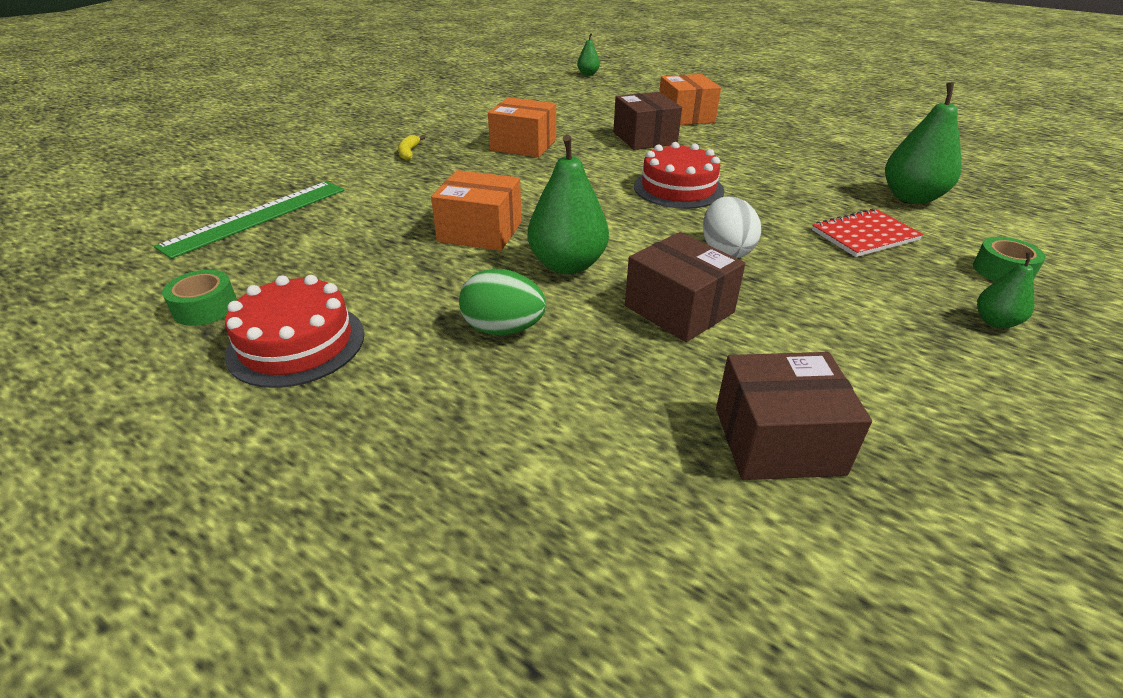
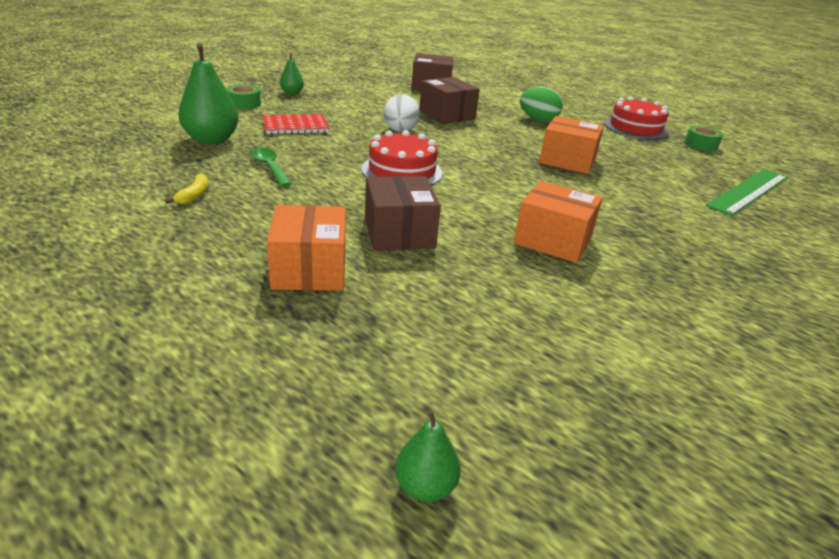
camera: 175 degrees left, 5 degrees down
yellow banana [398,135,425,161] -> yellow banana moved to [165,173,209,204]
green pear [528,135,609,274] -> none
none -> green spoon [251,148,292,187]

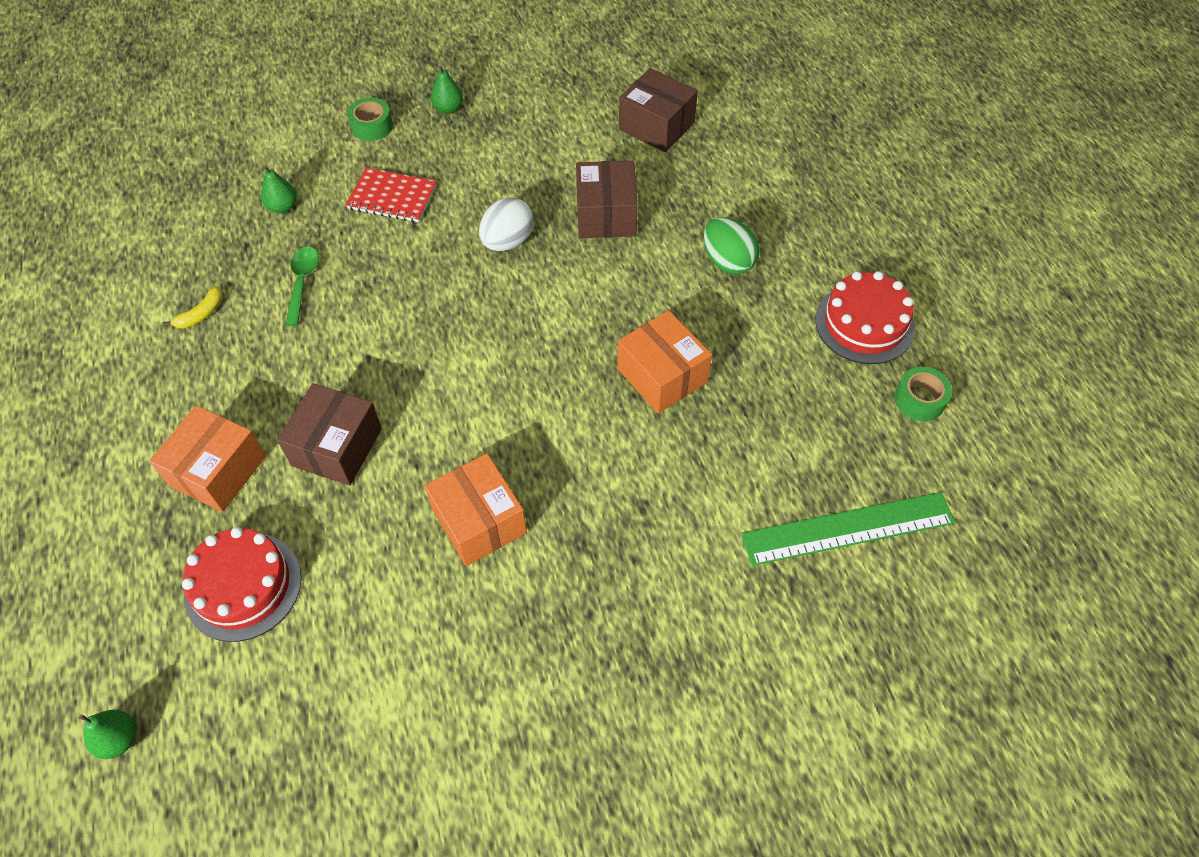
camera: 35 degrees right, 25 degrees up
green pear [178,43,239,145] -> green pear [261,166,297,213], size x0.53
red cake [361,130,443,185] -> red cake moved to [182,527,301,642]

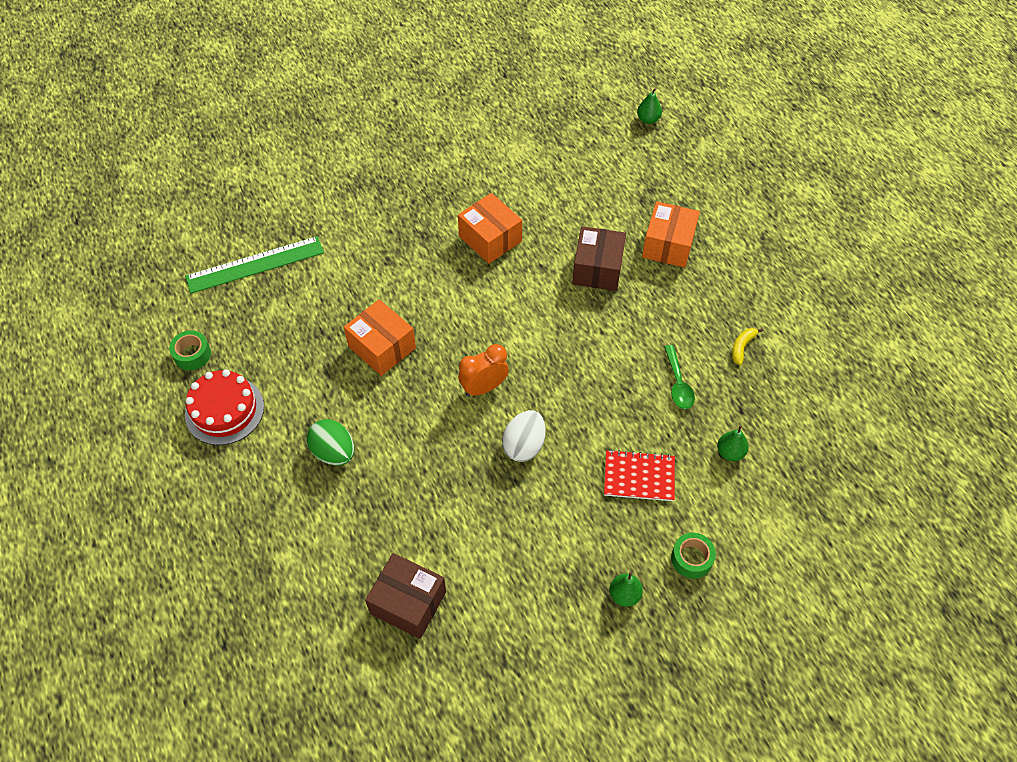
camera: 170 degrees right, 0 degrees up
red cake [182,527,301,642] -> none
brown box [576,161,638,238] -> none
none -> orange clock [458,344,509,397]

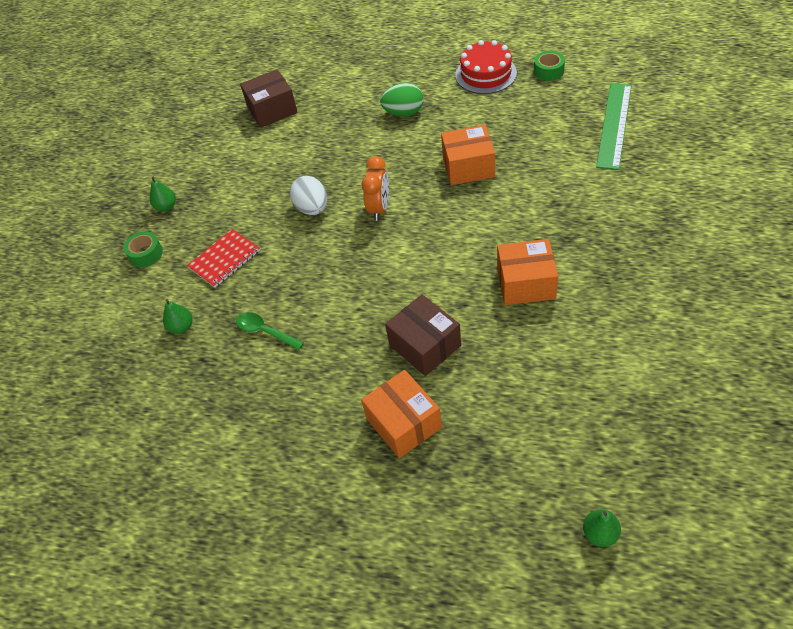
camera: 135 degrees right, 5 degrees down
yellow banana [732,328,764,365] -> none

